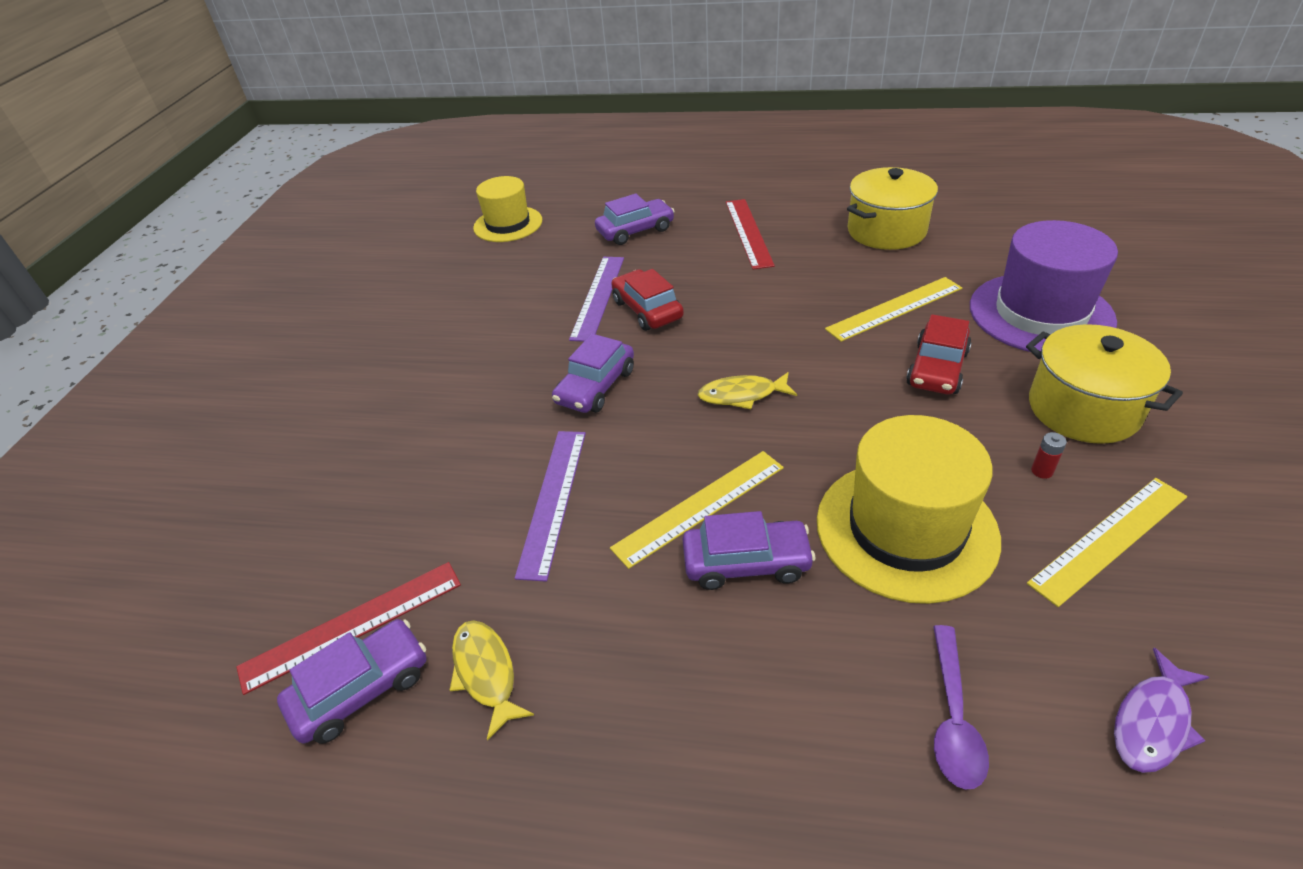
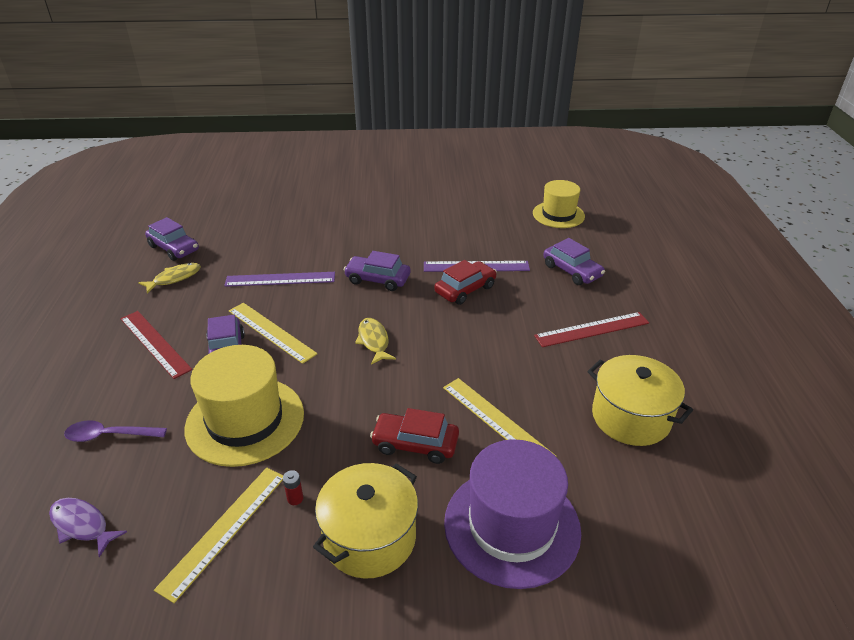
camera: 75 degrees right, 5 degrees down
red ruler [236,562,461,695] -> red ruler moved to [120,311,192,379]
yellow ruler [1027,478,1188,607] -> yellow ruler turned 75 degrees clockwise [154,468,283,603]

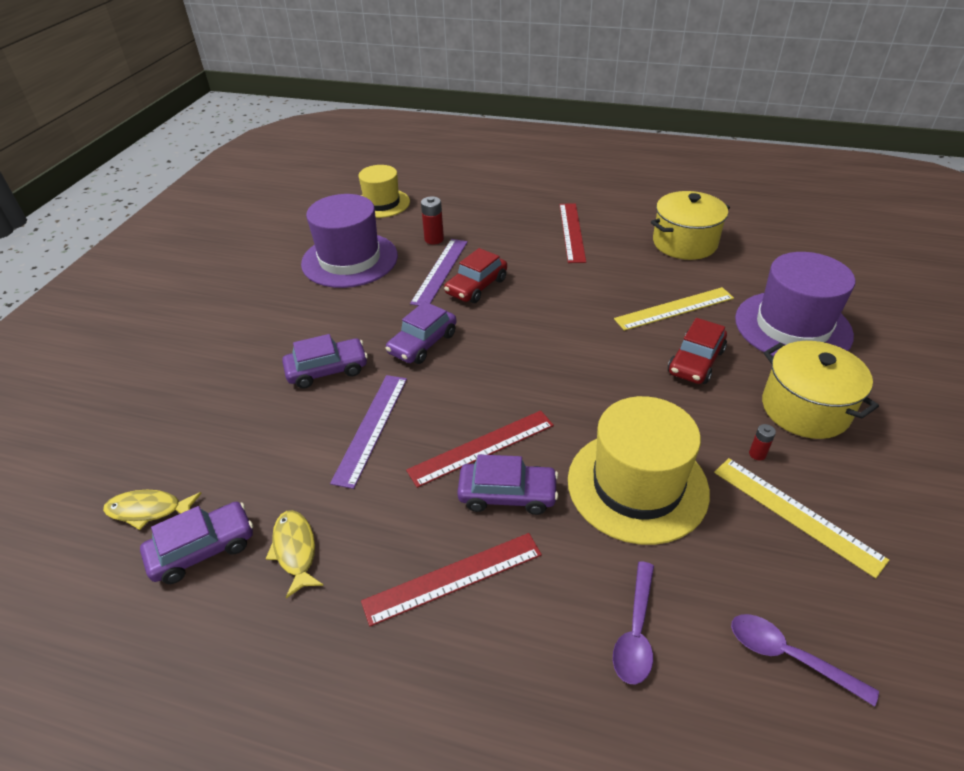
camera: 70 degrees left, 5 degrees up
purple fish [49,498,127,557] -> purple spoon [731,614,879,706]
yellow ruler [229,303,318,364] -> red ruler [406,410,554,488]
yellow fish [355,318,396,364] -> yellow fish moved to [103,490,202,530]
red car [434,260,497,305] -> red car turned 120 degrees counterclockwise [444,248,507,303]
purple car [543,238,605,285] -> purple car moved to [282,334,368,389]
none -> purple hat [301,194,398,288]
none -> red battery [421,196,444,244]

